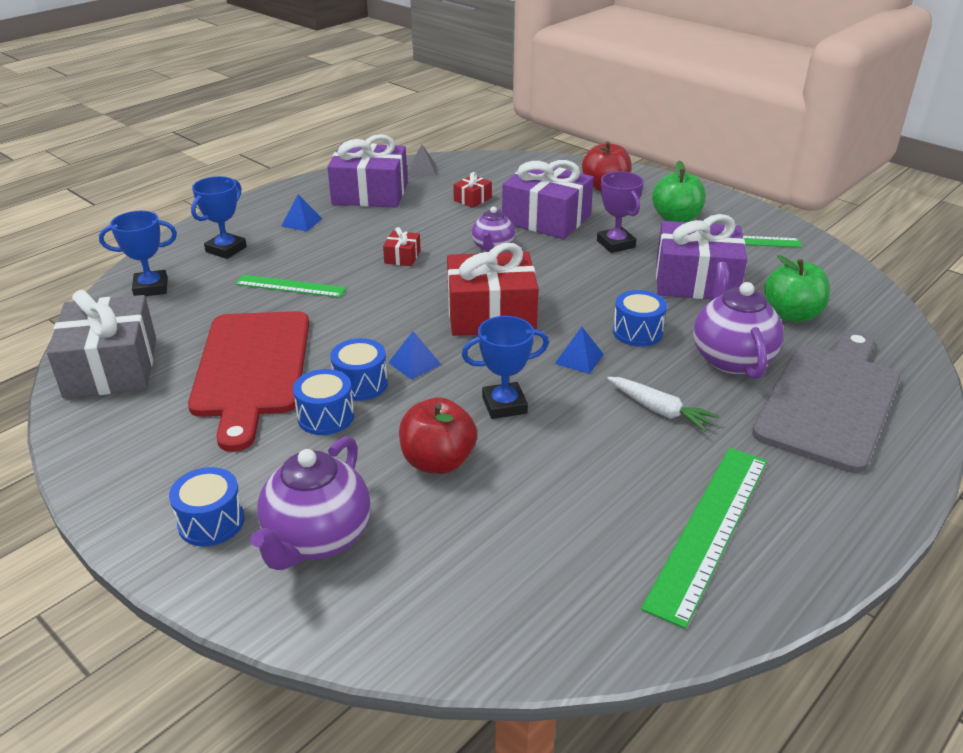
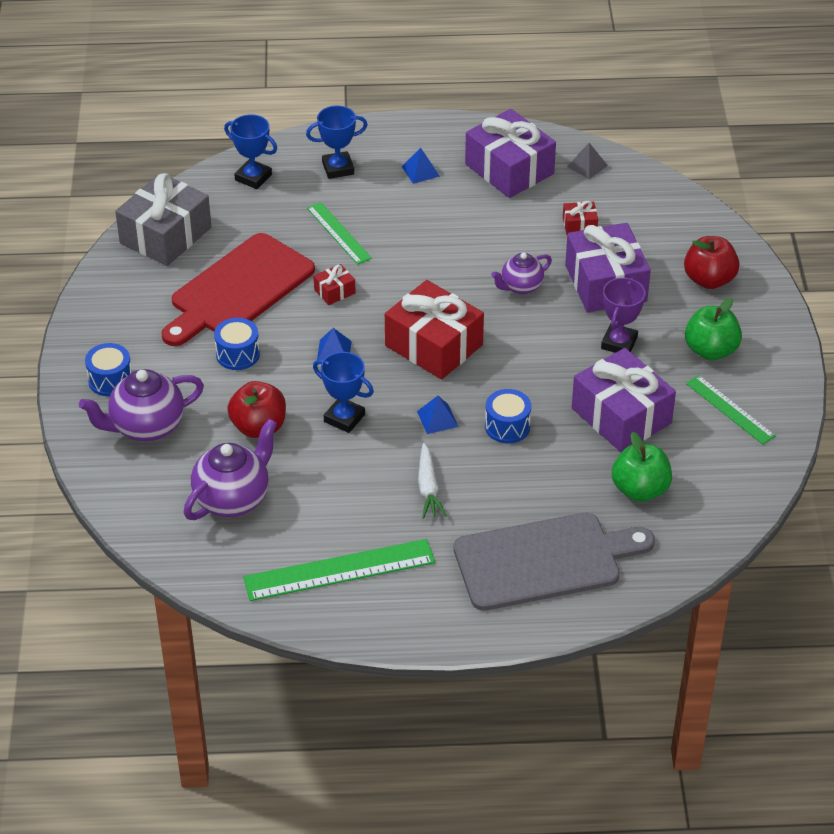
camera: 45 degrees right, 10 degrees up
blue drum [330,338,388,401] -> none
red gift [383,227,421,266] -> red gift moved to [314,264,356,305]
purple teapot [693,262,784,379] -> purple teapot moved to [184,419,277,520]

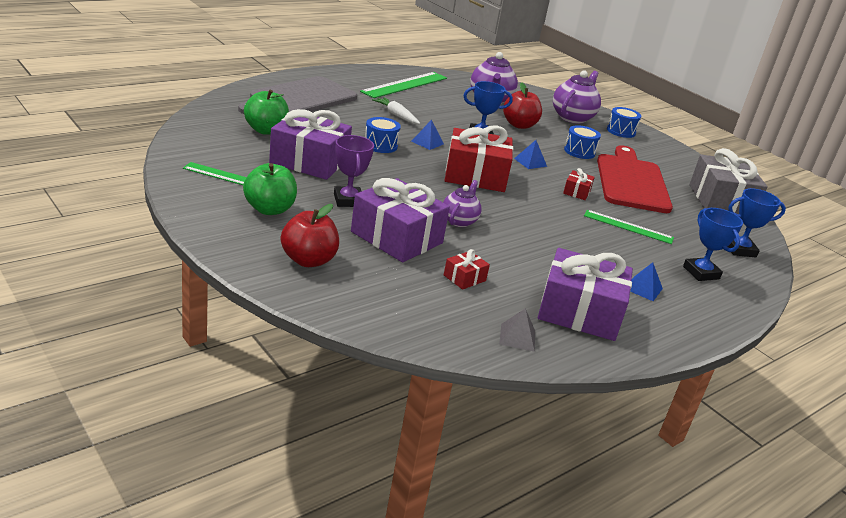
camera: 140 degrees right, 15 degrees down
blue trophy [306,106,368,179] -> blue trophy turned 60 degrees counterclockwise [683,208,743,281]

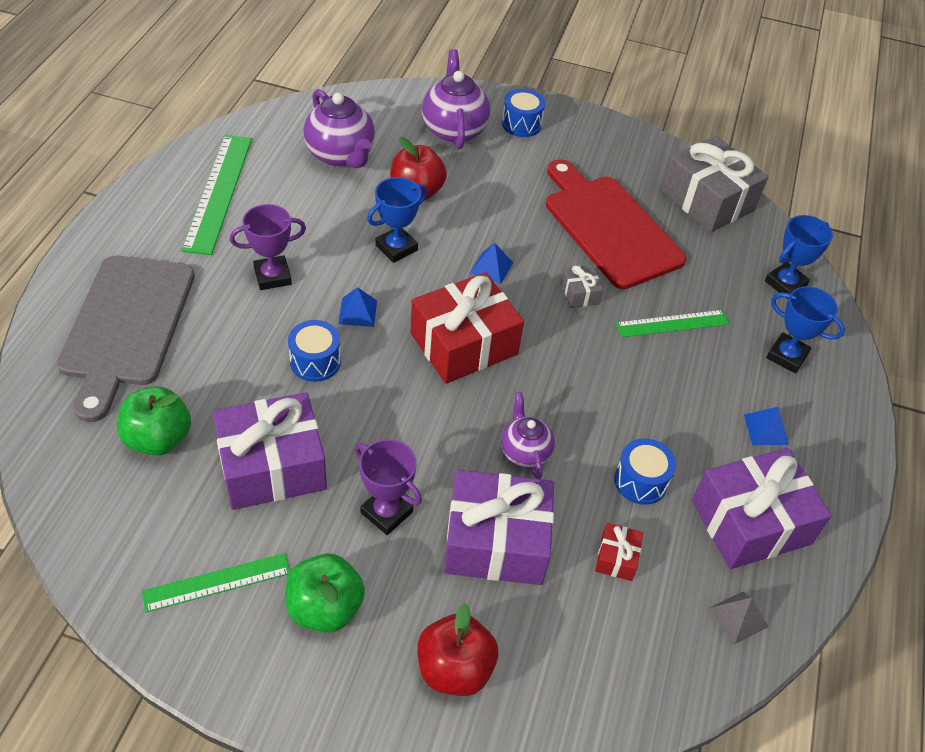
camera: 35 degrees left, 20 degrees up
white carrot [372,97,420,124] -> purple trophy [230,204,306,290]
red gift [563,168,595,200] -> grey gift [561,265,603,308]
blue drum [564,125,601,159] -> blue drum moved to [614,438,676,505]

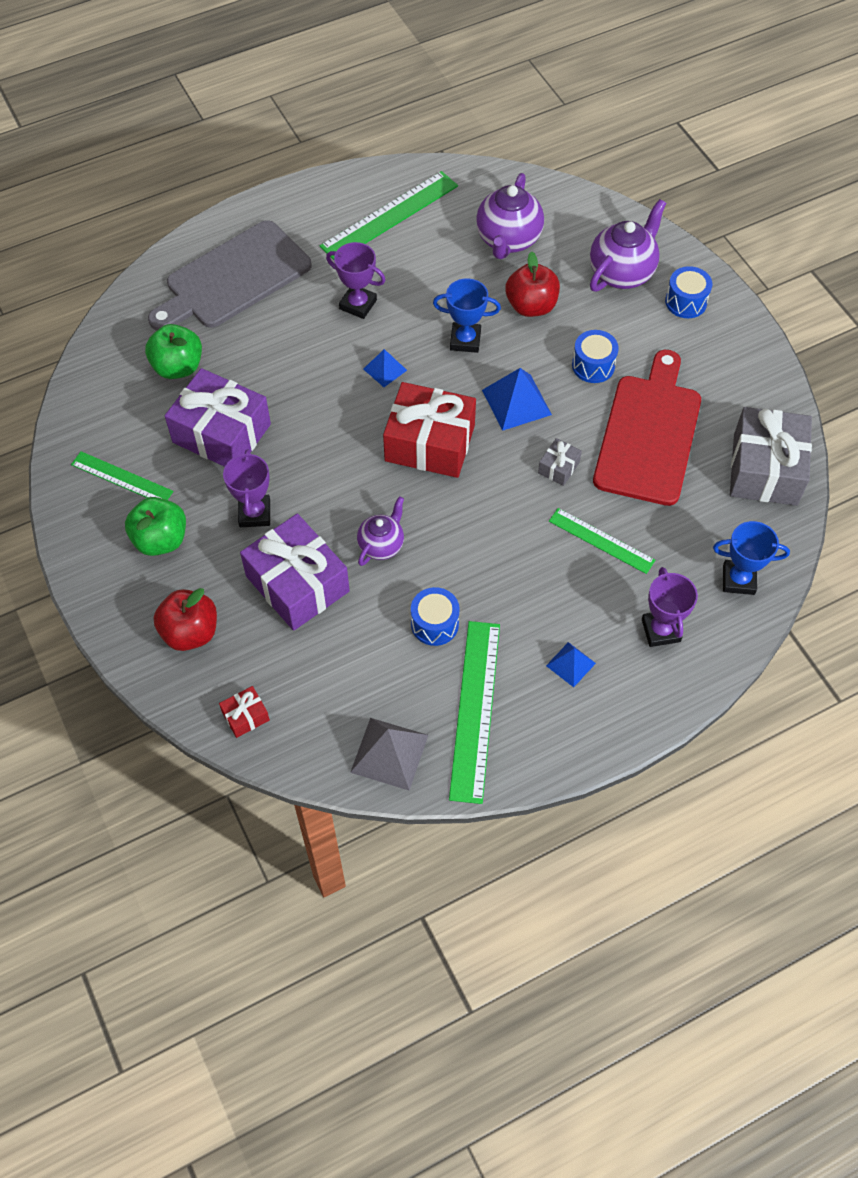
camera: 50 degrees right, 10 degrees up
blue drum [288,320,341,382] -> blue drum moved to [572,330,619,383]
blue pyramid [470,243,513,284] -> blue pyramid [482,368,552,431], size x1.68
red gift [595,523,643,581] -> red gift moved to [219,686,270,738]
purple gift [692,448,832,569] -> green ruler [449,621,500,804]
grey pyramid [709,592,768,645] -> grey pyramid [350,718,428,790], size x1.68
blue trophy [766,286,845,373] -> purple trophy [642,567,698,647]

